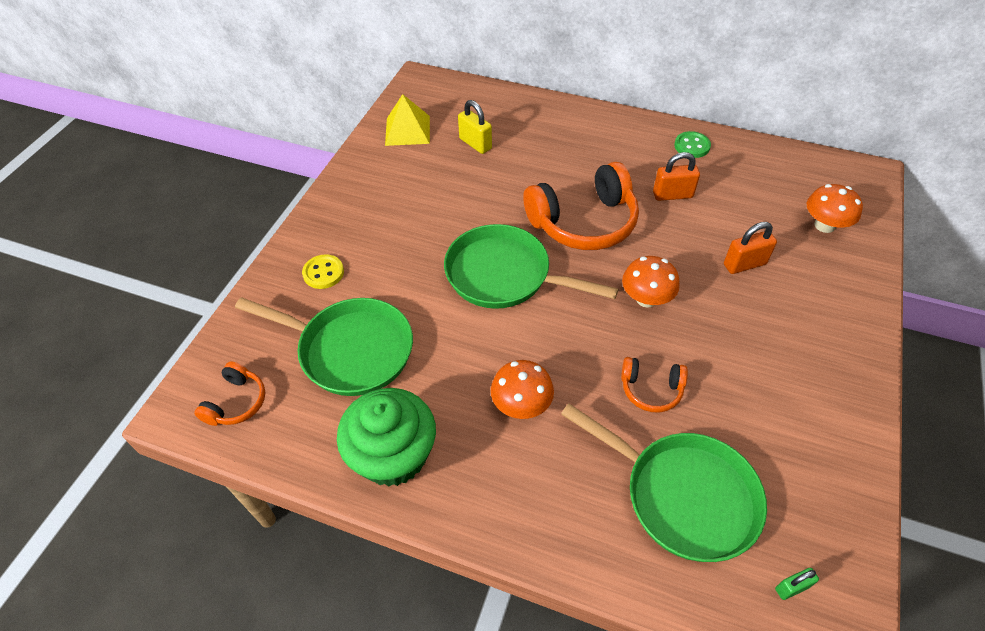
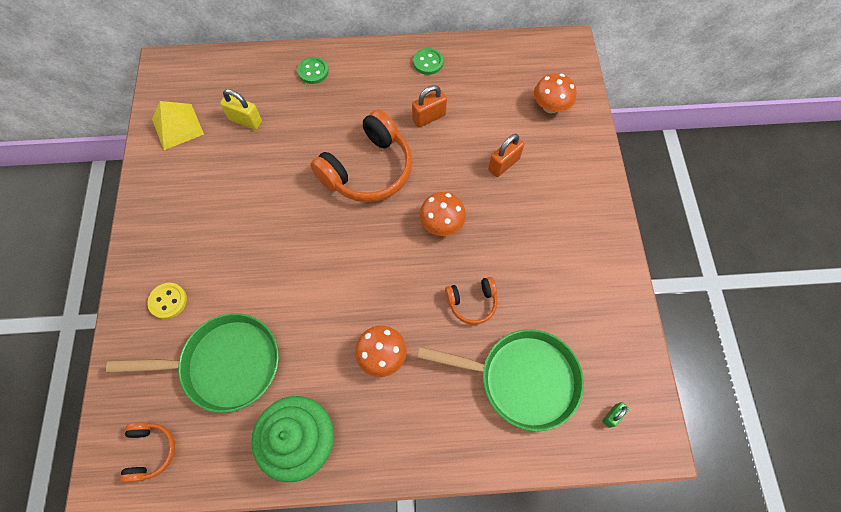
camera: 25 degrees left, 15 degrees up
green pan [444,224,618,309] -> none
none -> green button [297,57,329,84]

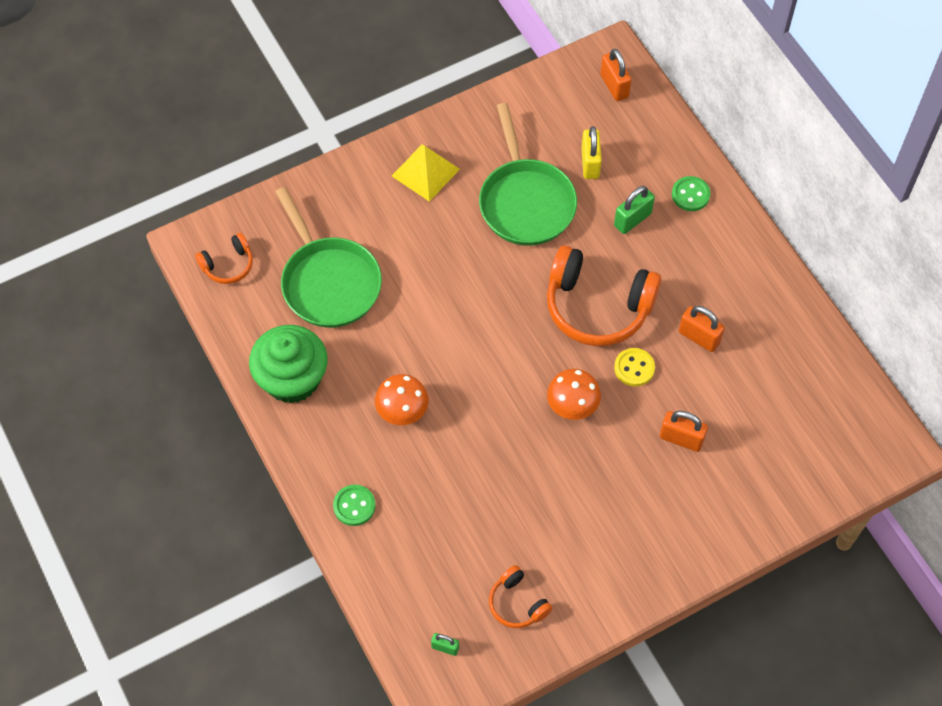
camera: 65 degrees right, 5 degrees down
yellow button [147,283,187,319] -> yellow button moved to [614,348,655,386]
yellow pyramid [152,101,204,150] -> yellow pyramid moved to [392,144,460,202]
green button [413,48,444,75] -> green button moved to [333,485,376,526]
green pan [417,329,584,431] -> green pan moved to [479,103,577,246]
orange headphones [445,277,497,325] -> orange headphones moved to [489,565,553,628]
orange mushroom [534,73,577,114] -> none
none -> orange padlock [600,49,632,101]
none -> green padlock [614,186,655,234]

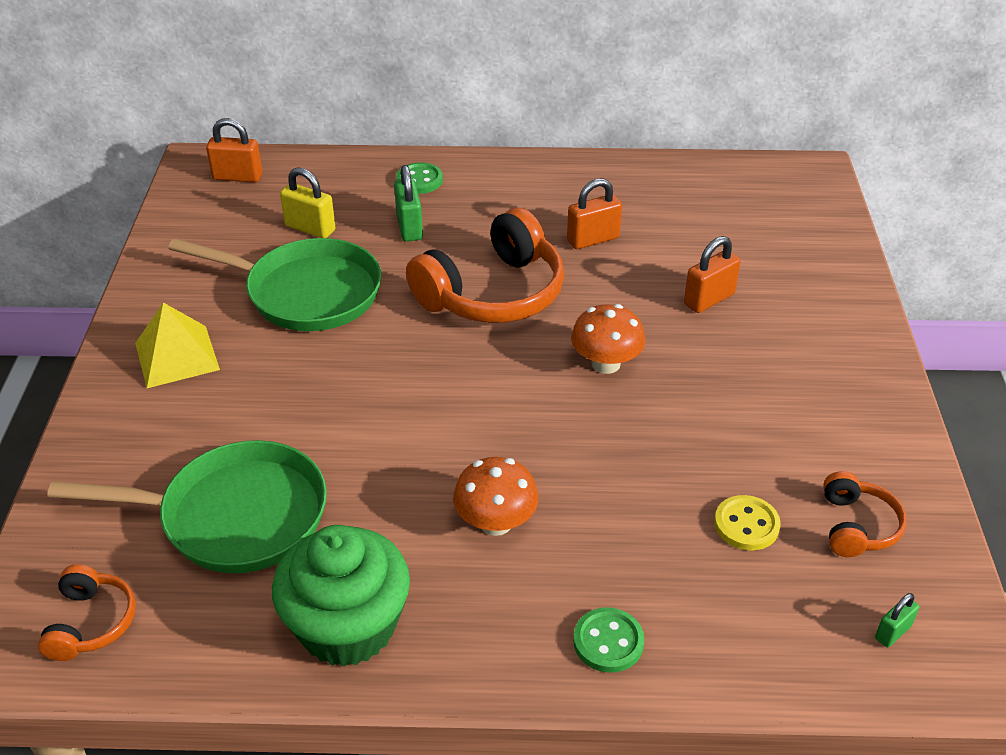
camera: 60 degrees left, 20 degrees down
orange headphones [489,565,553,628] -> orange headphones turned 75 degrees counterclockwise [823,471,907,557]
yellow button [614,348,655,386] -> yellow button moved to [714,495,781,550]

